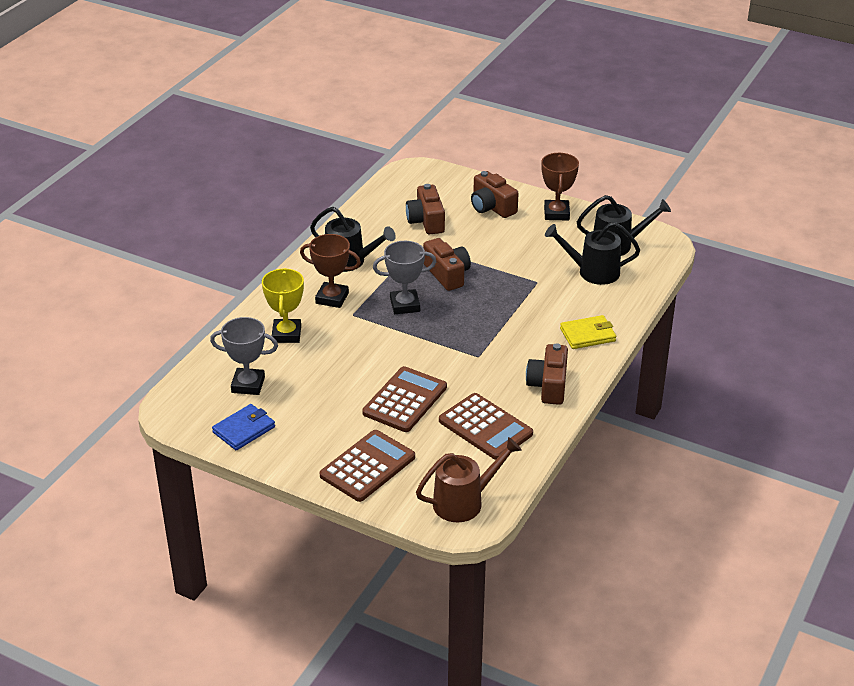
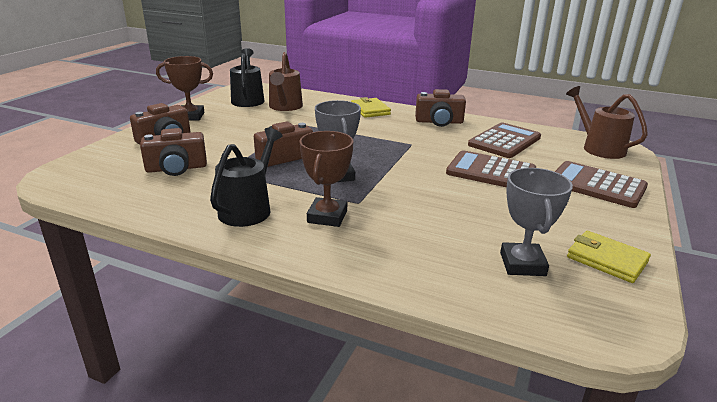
camera: 95 degrees left, 10 degrees down
blue wallet [212,404,275,450] -> yellow wallet [567,231,651,283]
yellow trophy [262,268,304,343] -> none
black watering can [545,222,640,285] -> brown watering can [269,52,303,111]

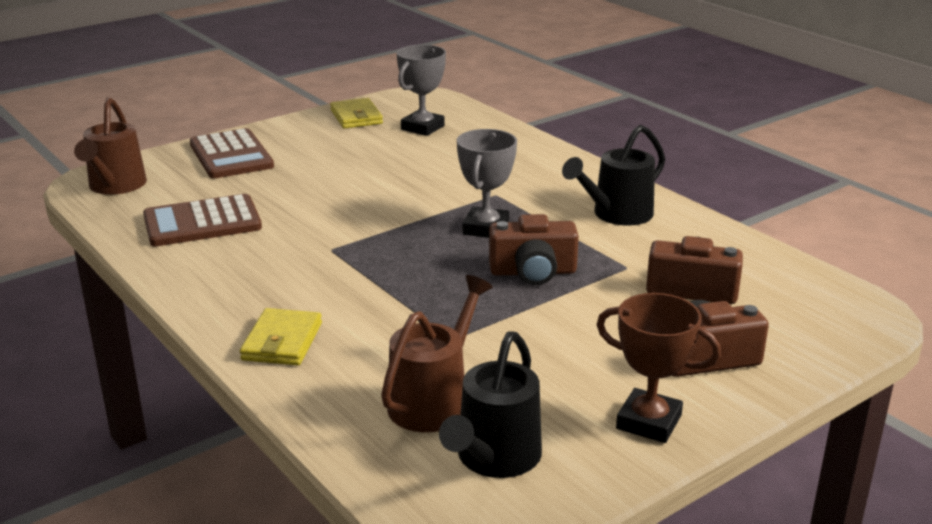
camera: 150 degrees left, 0 degrees up
brown trophy [299,131,354,227] -> none
brown camera [415,89,466,127] -> none
brown calculator [446,150,536,187] -> none

